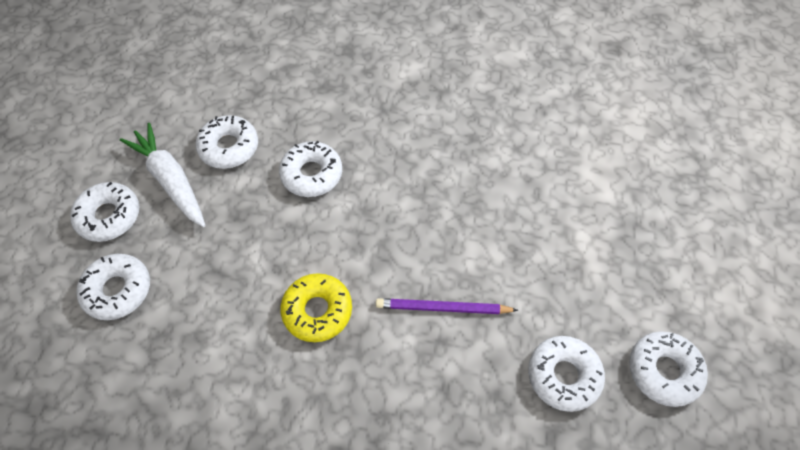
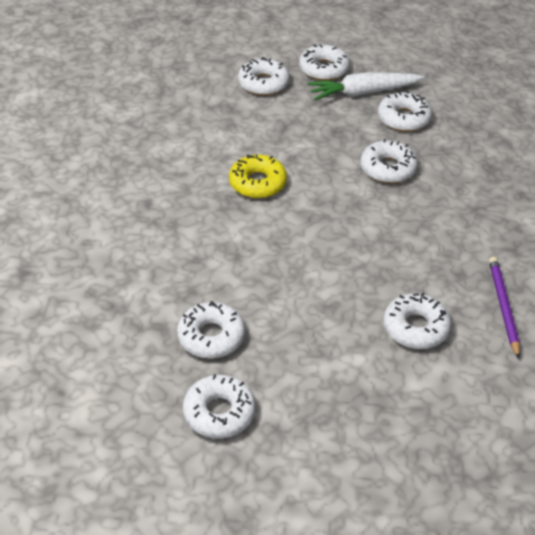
camera: 85 degrees right, 15 degrees down
white carrot [120,123,206,227] -> white carrot turned 150 degrees counterclockwise [307,72,424,100]
purple pencil [376,298,518,314] -> purple pencil moved to [489,257,520,359]
none -> white donut [383,293,451,349]

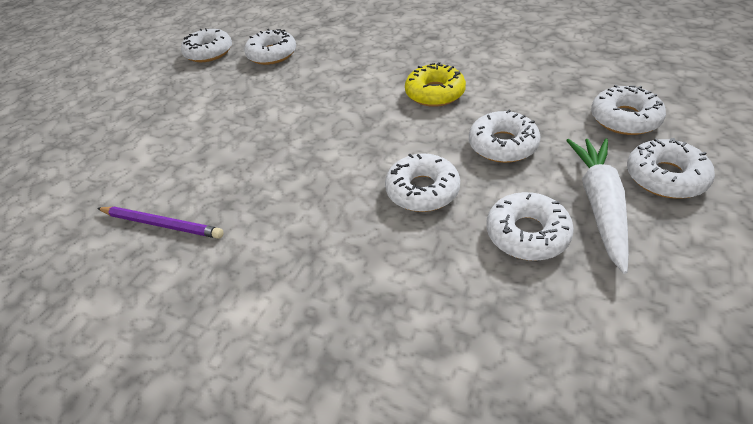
camera: 115 degrees right, 0 degrees up
white donut [383,293,451,349] -> white donut moved to [469,110,541,163]

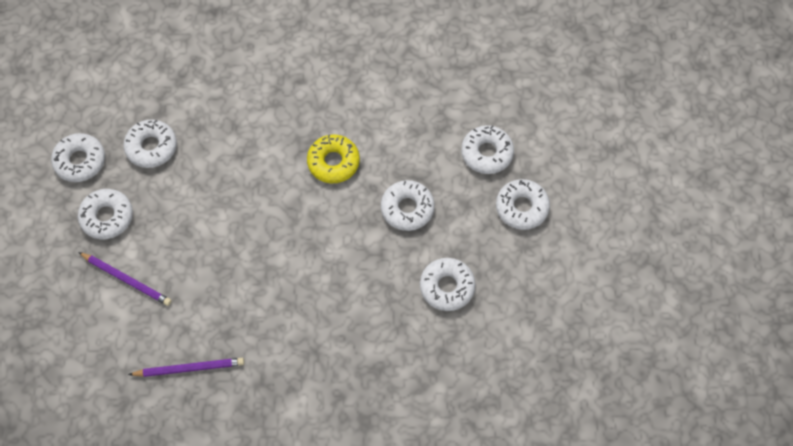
camera: 30 degrees left, 20 degrees up
white donut [385,153,460,212] -> white donut moved to [78,189,133,240]
white carrot [566,139,629,274] -> none
none -> purple pencil [78,252,172,306]

